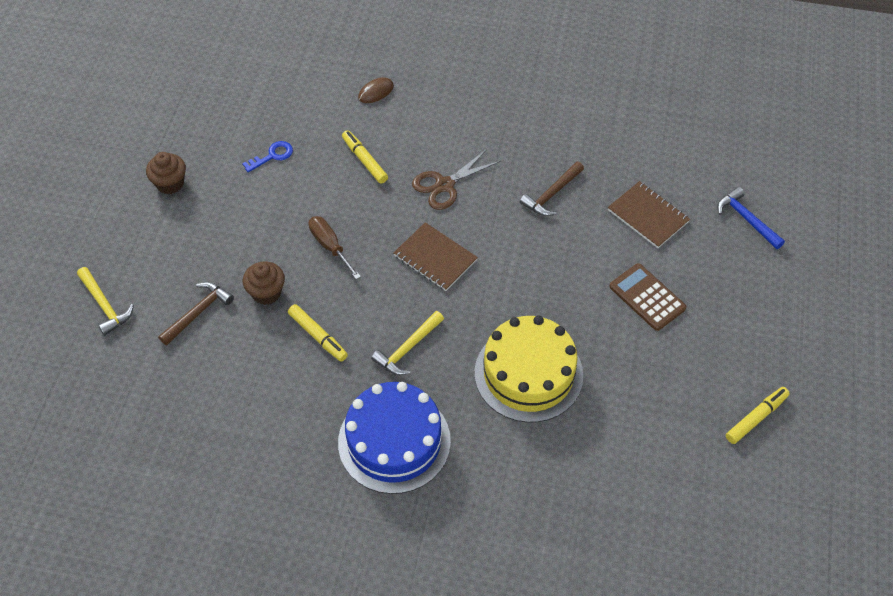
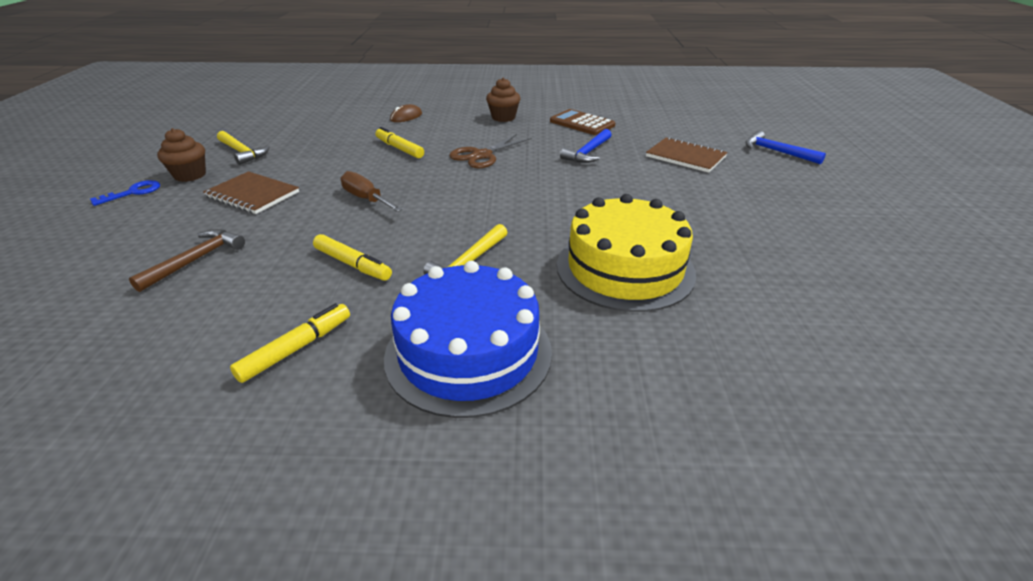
camera: 10 degrees left, 20 degrees down
yellow hammer [77,267,134,335] -> yellow hammer moved to [217,131,270,165]
blue key [242,141,293,172] -> blue key moved to [90,180,160,206]
brown cupcake [243,261,285,305] -> brown cupcake moved to [486,78,521,122]
brown notebook [394,222,478,291] -> brown notebook moved to [203,171,299,214]
brown hammer [520,161,584,216] -> blue hammer [560,129,612,163]
brown calculator [609,263,686,331] -> brown calculator moved to [550,109,615,135]
yellow marker [726,387,790,444] -> yellow marker moved to [230,303,350,383]

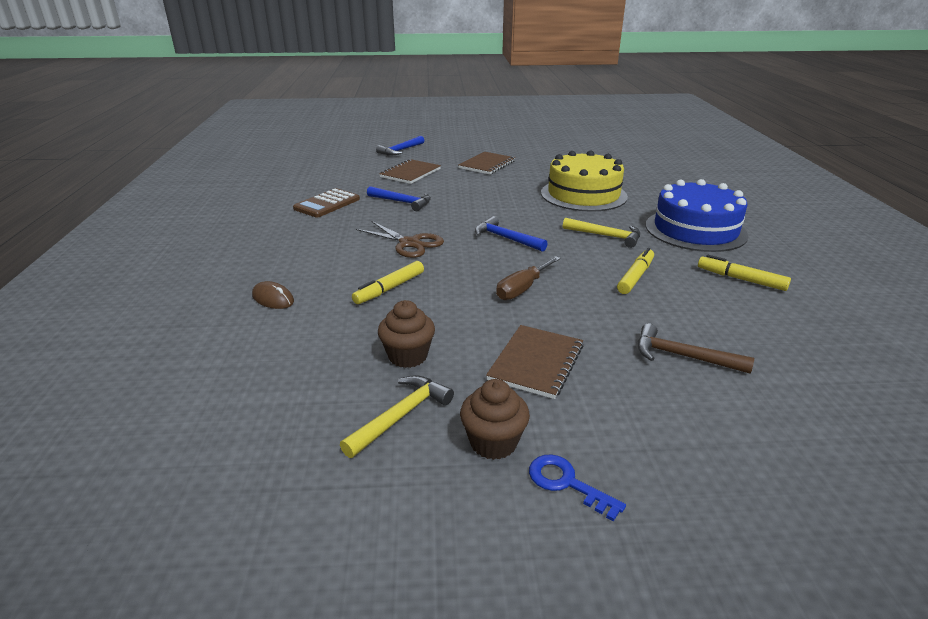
camera: 95 degrees left, 5 degrees down
brown cupcake [486,78,521,122] -> brown cupcake moved to [378,300,435,368]
none -> brown notebook [458,152,515,175]
none -> blue hammer [475,216,548,252]

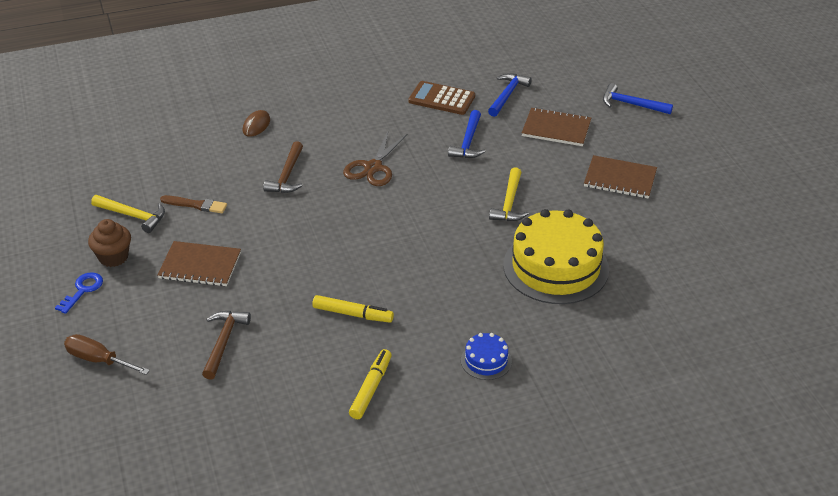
camera: 75 degrees right, 10 degrees up
yellow marker [352,261,424,304] -> brown hammer [263,141,303,193]
brown cupcake [378,300,435,368] -> brown brush [160,195,227,213]
blue hammer [475,216,548,252] -> blue hammer moved to [488,73,532,117]
brown screwdriver [496,256,560,300] -> brown screwdriver moved to [64,334,150,375]
yellow hammer [563,218,640,248] -> yellow hammer moved to [489,167,529,221]
blue cake [646,179,748,252] -> blue cake [461,333,512,380], size x0.45

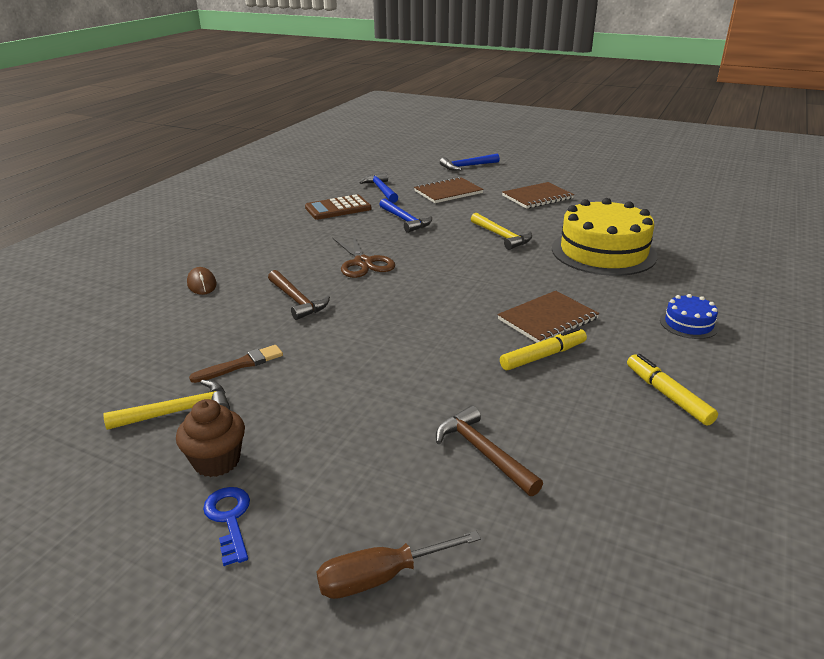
camera: 45 degrees left, 10 degrees down
brown notebook [157,241,241,286] -> brown notebook moved to [497,291,599,343]

